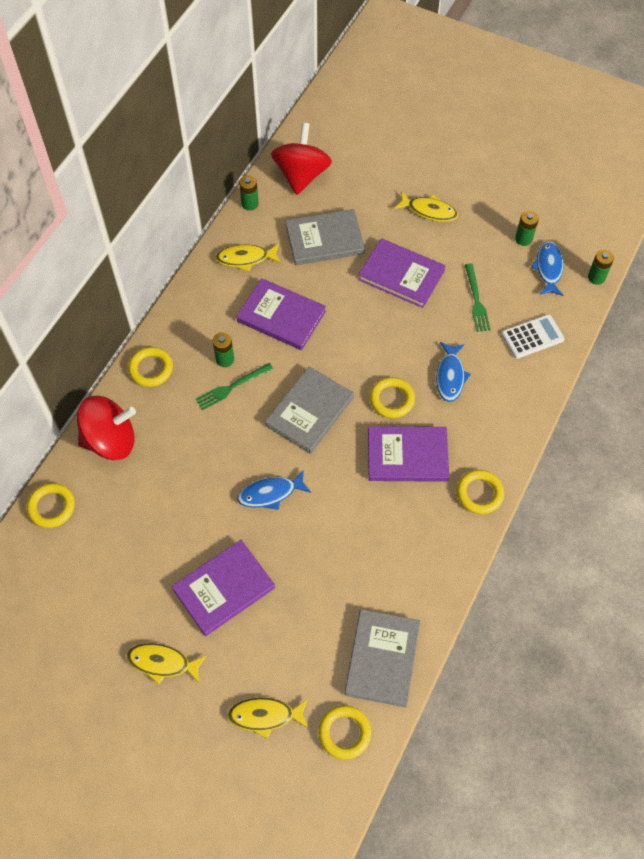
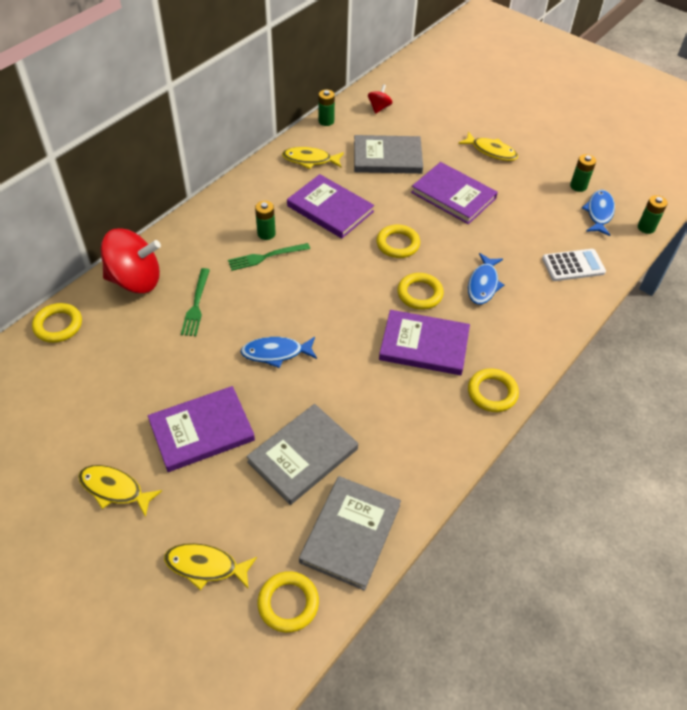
camera: 10 degrees right, 10 degrees down
yellow ring [128,347,173,387] -> yellow ring moved to [376,224,420,258]
grey book [265,366,354,454] -> grey book moved to [246,404,358,505]
red spinning top [271,123,332,195] -> red spinning top [368,84,393,114], size x0.46
green fork [465,264,491,332] -> green fork moved to [181,268,210,336]

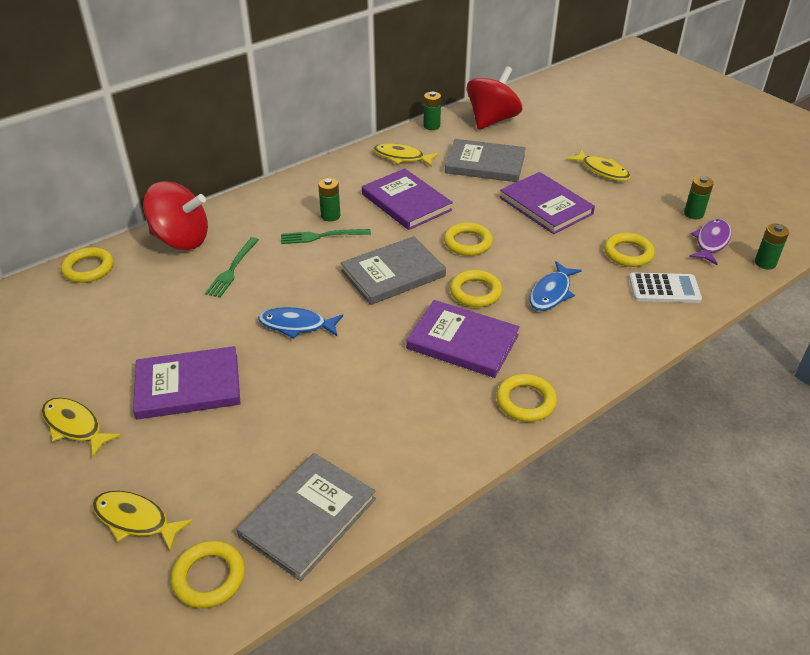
camera: 15 degrees right, 10 degrees down
grey book [246,404,358,505] -> grey book moved to [341,236,446,305]
red spinning top [368,84,393,114] -> red spinning top [467,66,522,130], size x2.16
blue fish [582,190,615,236] -> purple fish [689,219,731,265]
none -> yellow ring [604,233,655,267]

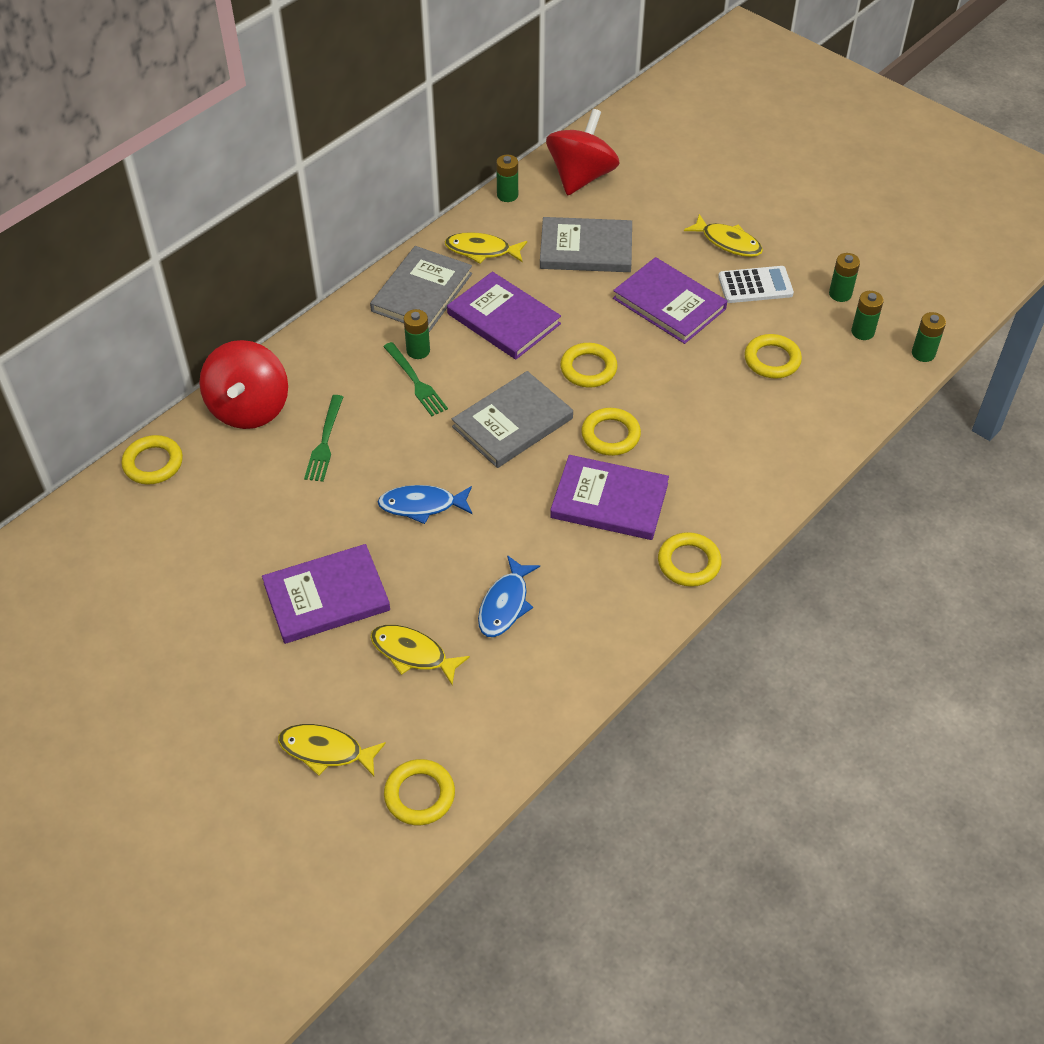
camera: 10 degrees left, 10 degrees up
yellow fish [41,398,121,457] -> yellow fish moved to [370,625,470,685]
red spinning top [143,181,208,250] -> red spinning top turned 90 degrees clockwise [199,340,288,429]
grey book [236,453,376,581] -> grey book moved to [370,246,472,332]
green fork [281,229,371,244] -> green fork turned 105 degrees counterclockwise [383,342,448,416]
blue fish [529,261,582,311] -> blue fish moved to [478,555,540,637]
white calculator [629,273,702,303] -> white calculator moved to [718,266,794,303]
purple fish [689,219,731,265] -> green battery [851,291,884,340]

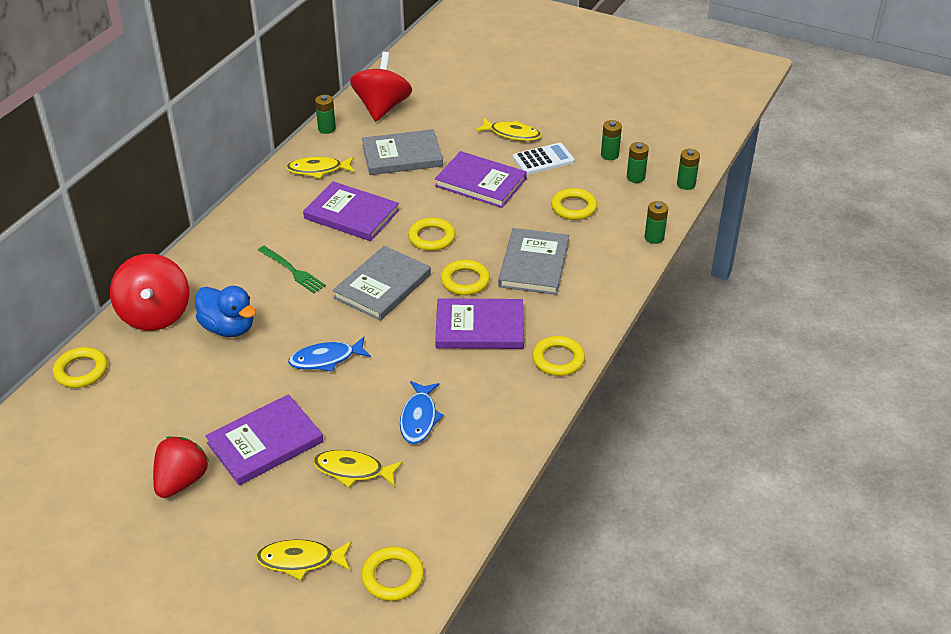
camera: 15 degrees left, 10 degrees down
green fork [304,395,343,482] -> blue duck [195,286,256,337]
grey book [370,246,472,332] -> grey book moved to [498,228,569,295]
green battery [404,309,430,359] -> green battery moved to [645,201,668,244]
none -> red strawberry [153,436,209,498]

